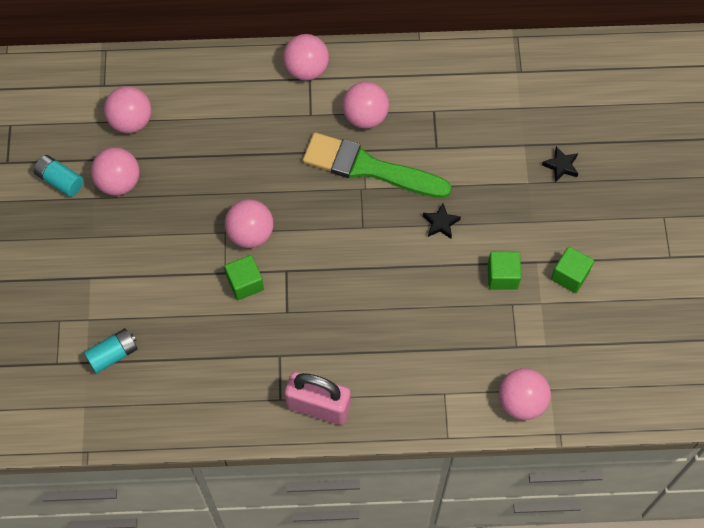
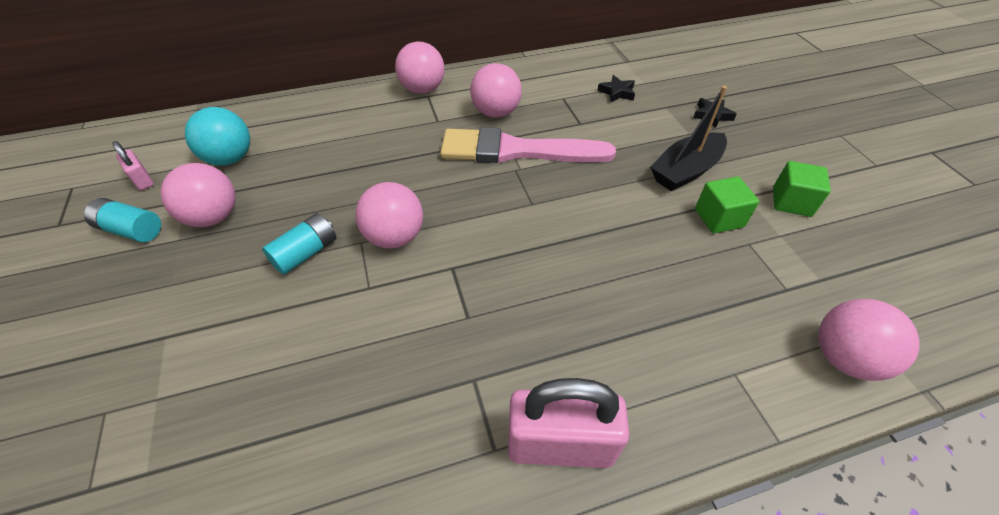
camera: 15 degrees left, 15 degrees down
turquoise battery [84,328,137,374] -> turquoise battery moved to [262,213,336,275]
pink ball [104,86,151,133] -> turquoise ball [185,107,250,166]
green cube [224,255,264,300] -> none
green brush [303,132,452,198] -> pink brush [440,127,616,163]
black star [423,203,461,239] -> black star moved to [597,75,635,102]
none -> pink padlock [112,141,154,190]
none -> black boat [650,86,727,191]

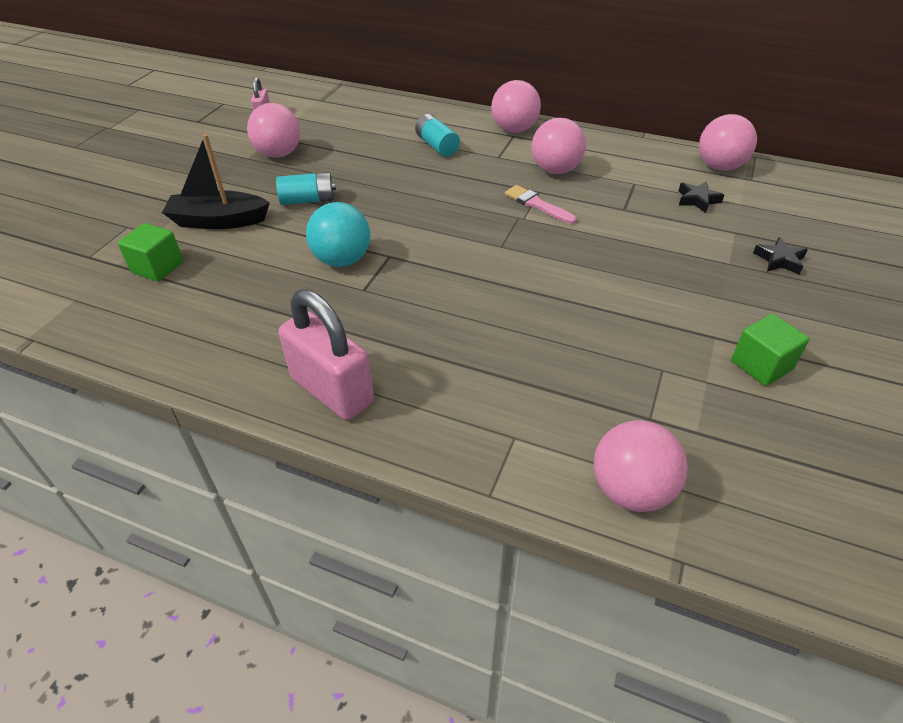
camera: 40 degrees right, 5 degrees down
turquoise battery [84,198,161,242] -> turquoise battery moved to [415,114,460,157]
turquoise ball [185,107,250,166] -> turquoise ball moved to [306,202,370,267]
pink ball [355,182,423,248] -> pink ball moved to [699,114,757,171]
pink brush [440,127,616,163] -> pink brush [505,185,577,224], size x0.46
black boat [650,86,727,191] -> black boat moved to [162,134,270,229]
green cube [695,177,759,233] -> green cube moved to [118,223,183,282]

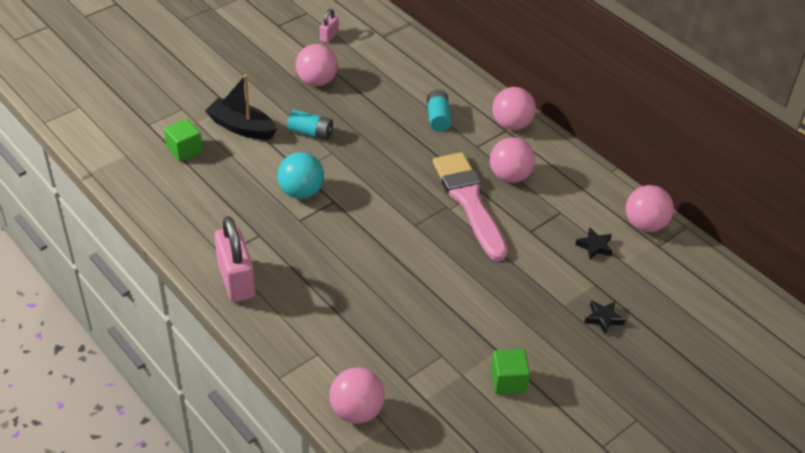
camera: 25 degrees right, 0 degrees up
pink brush [505,185,577,224] -> pink brush [433,152,507,261], size x2.17

